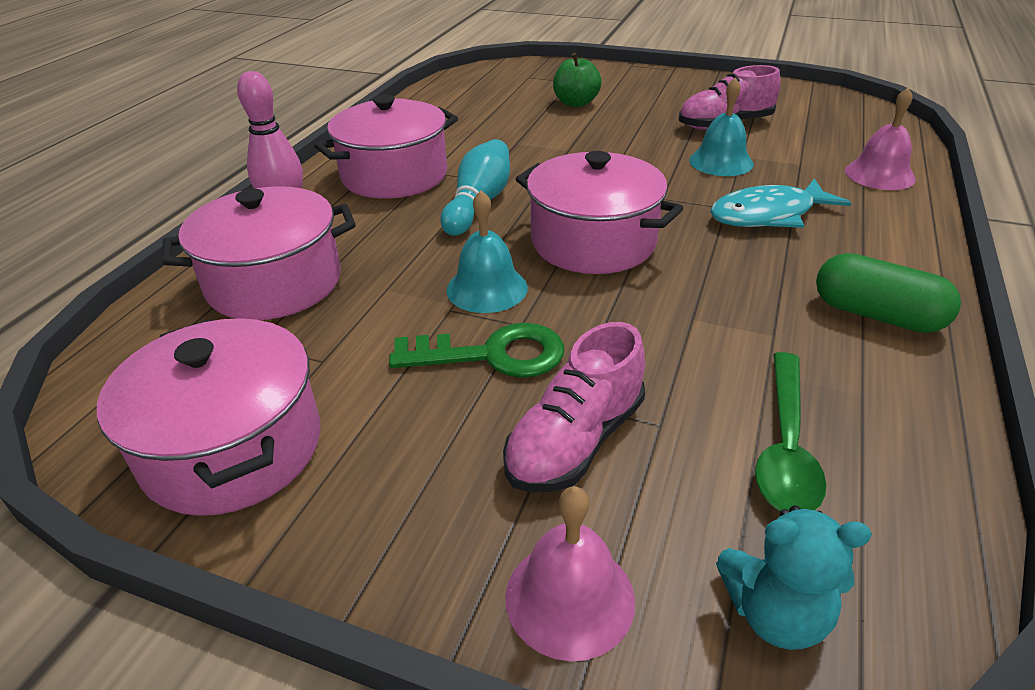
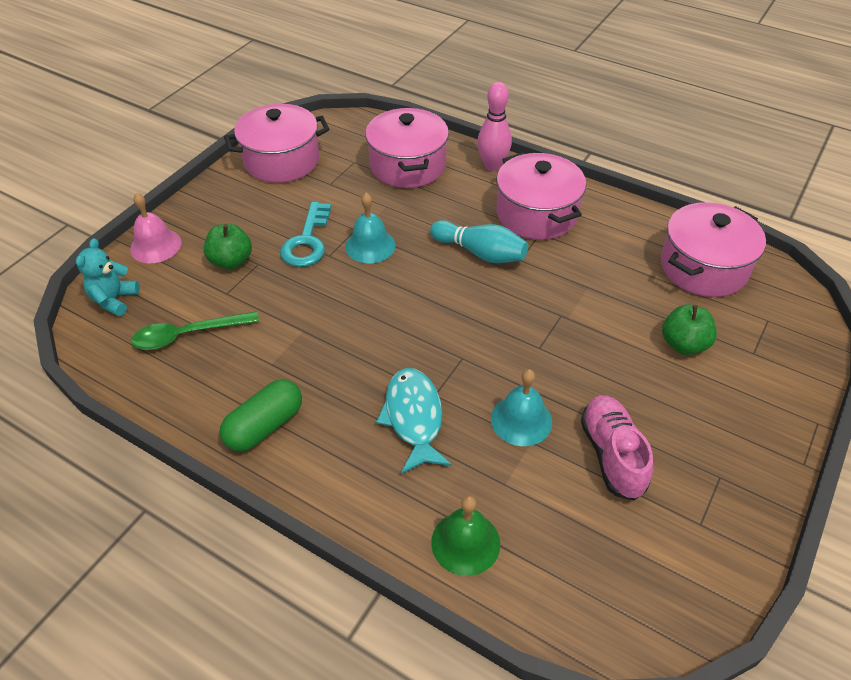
camera: 100 degrees right, 10 degrees up
green key [389,323,564,378] -> turquoise key [280,202,331,267]
pink shoe [503,322,645,493] -> green apple [204,223,252,269]
pink pot [516,151,683,274] -> pink pot moved to [660,202,766,297]
green spoon [755,352,827,511] -> green spoon turned 45 degrees counterclockwise [131,311,259,350]
pink bell [845,88,916,190] -> green bell [431,495,500,576]

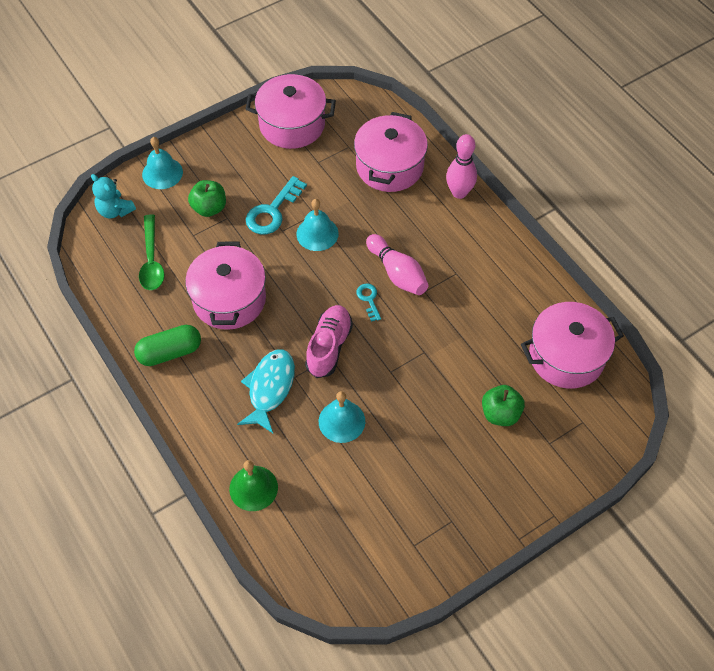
camera: 25 degrees right, 10 degrees up
turquoise teddy bear [76,238,140,316] -> turquoise teddy bear turned 90 degrees counterclockwise [91,174,136,218]
pink bell [130,193,182,263] -> turquoise bell [142,137,183,189]
green spoon [131,311,259,350] -> green spoon turned 105 degrees counterclockwise [139,214,164,290]
turquoise bowling pin [430,220,528,263] -> pink bowling pin [366,234,429,295]
pink pot [496,152,586,240] -> pink pot moved to [185,241,266,330]
pink shoe [581,395,653,501] -> pink shoe moved to [305,305,353,378]
none -> turquoise key [356,283,381,322]

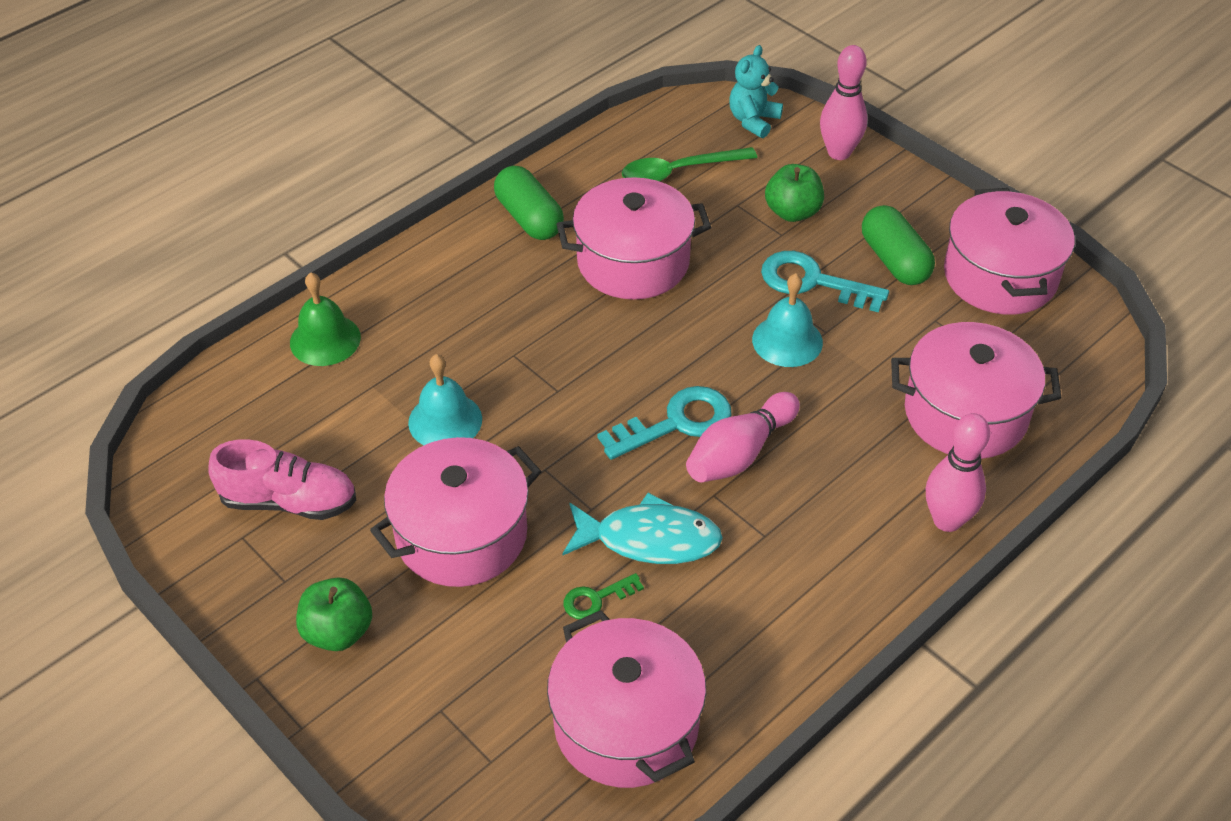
camera: 80 degrees right, 10 degrees down
turquoise bell [142,137,183,189] -> pink bowling pin [820,45,868,160]
turquoise fish [237,349,295,433] -> turquoise fish moved to [563,493,723,564]
pink shoe [305,305,353,378] -> pink shoe moved to [208,439,356,520]
turquoise key [356,283,381,322] -> turquoise key [597,386,732,460], size x1.85
green apple [482,385,525,426] -> green apple moved to [296,577,372,651]
none -> pink pot [370,437,542,587]
none -> green key [563,573,644,620]
none -> green capsule [862,205,935,285]

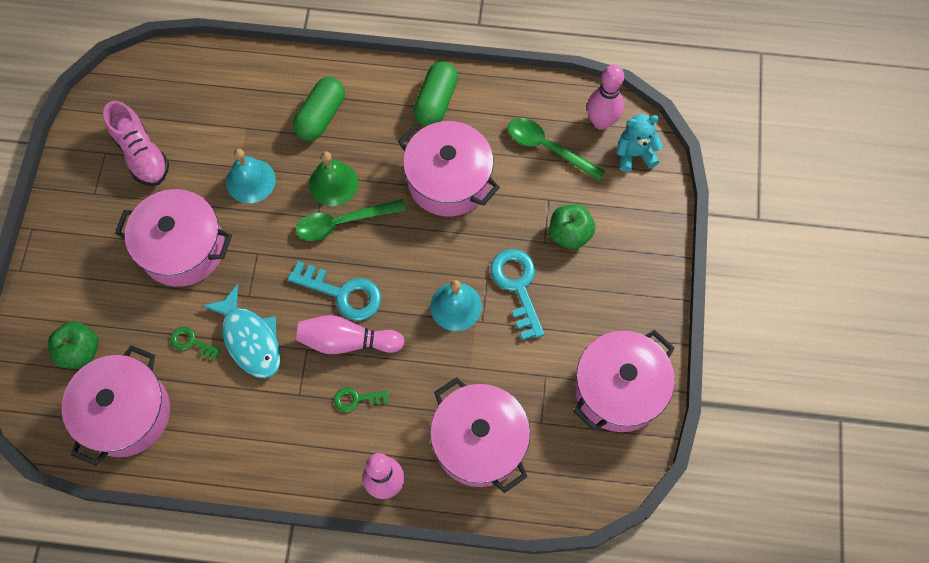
camera: 50 degrees right, 20 degrees up
green bell [290,272,361,366] -> green bell moved to [309,152,358,206]
green apple [296,577,372,651] -> green apple moved to [48,321,98,369]
pink bowling pin [820,45,868,160] -> pink bowling pin moved to [587,65,624,130]
green capsule [862,205,935,285] -> green capsule moved to [293,77,345,141]
none -> green spoon [296,199,406,241]
none -> green key [334,387,389,412]

